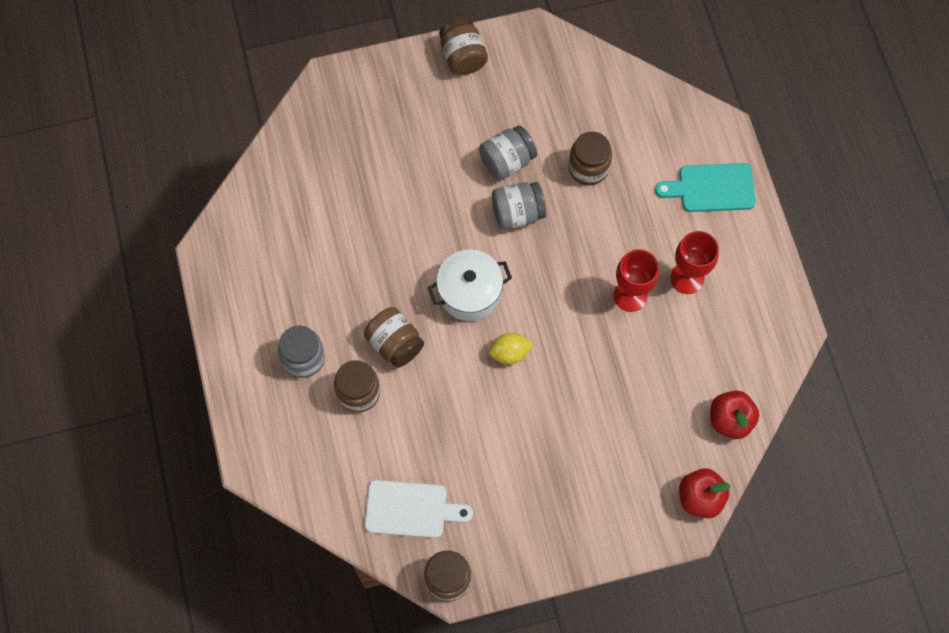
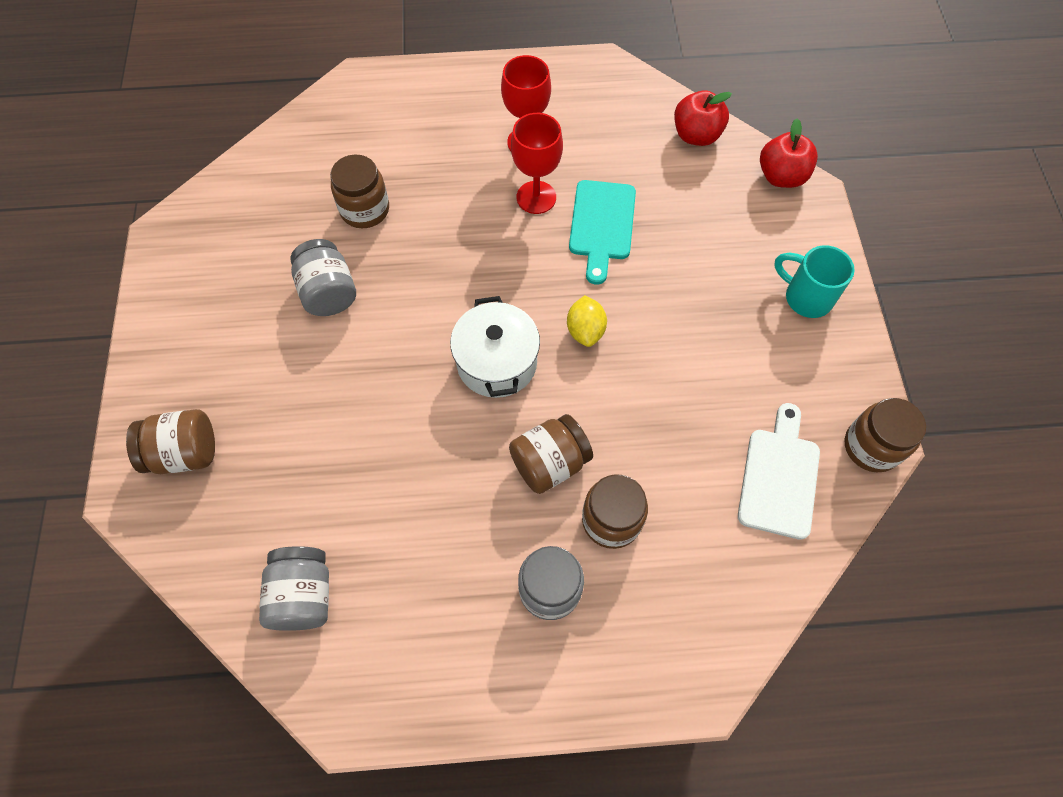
camera: 80 degrees left, 5 degrees down
brown jar [439,18,488,75] -> brown jar moved to [126,409,215,474]
grey jar [492,182,546,230] -> grey jar moved to [259,546,329,631]
turquoise cutting board [655,163,756,212] -> turquoise cutting board moved to [569,180,636,285]
none -> turquoise mug [774,245,855,318]

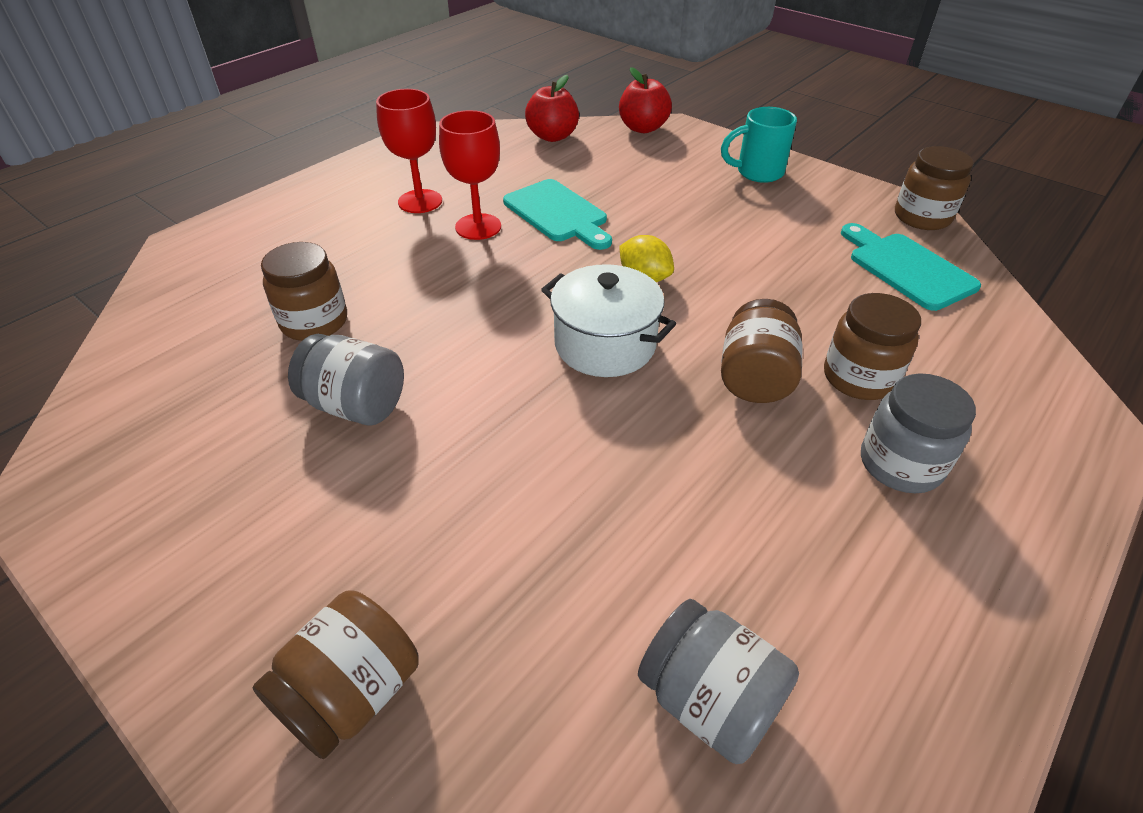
camera: 45 degrees left, 20 degrees down
white cutting board [738,403,820,540] -> turquoise cutting board [841,223,981,311]

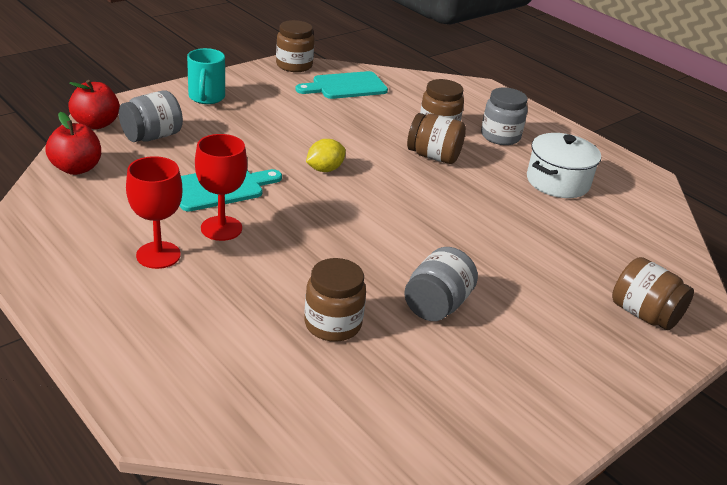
camera: 85 degrees left, 10 degrees down
white pot [541,264,676,377] -> white pot moved to [527,133,601,198]
grey jar [638,599,799,764] -> grey jar moved to [119,90,183,142]

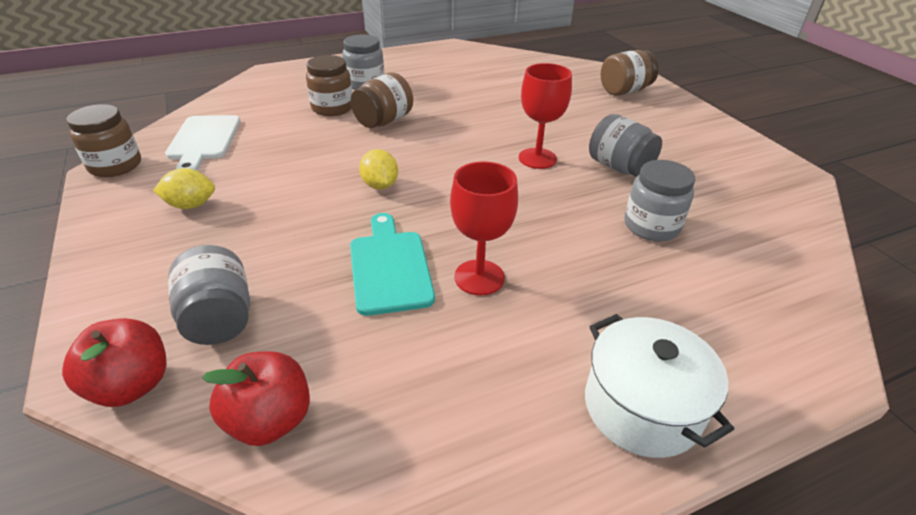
camera: 70 degrees left, 5 degrees up
red goblet [126,156,182,269] -> red goblet moved to [519,63,572,169]
turquoise mug [187,48,225,104] -> none
turquoise cutting board [295,71,388,99] -> white cutting board [165,115,241,171]
brown jar [304,258,366,342] -> grey jar [625,160,695,241]
white pot [527,133,601,198] -> white pot moved to [585,314,734,458]
none -> yellow lemon [153,168,215,209]

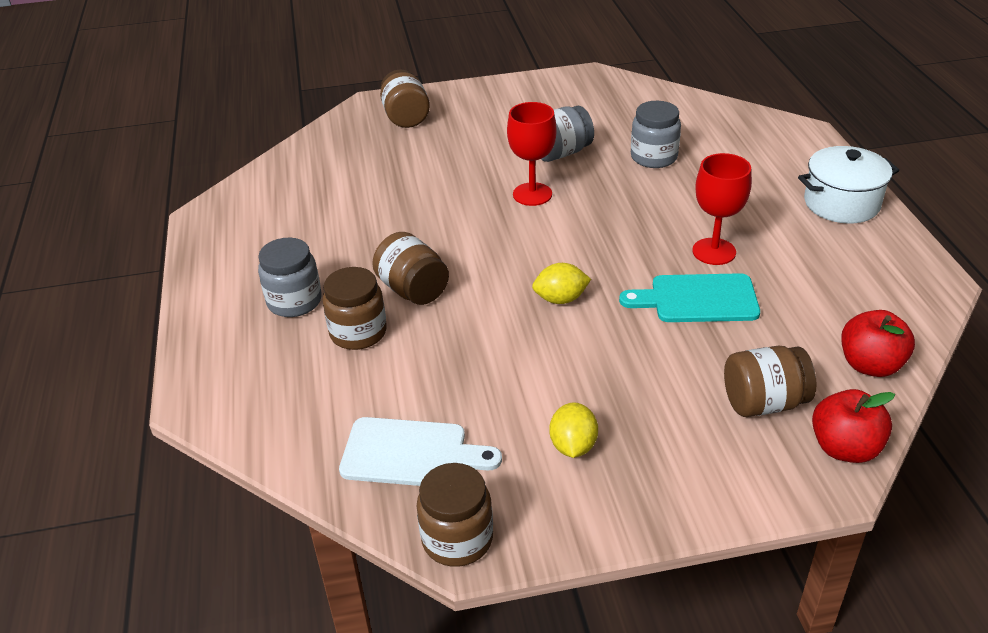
camera: 75 degrees left, 0 degrees up
grey jar [168,245,250,345] -> brown jar [724,346,817,417]

